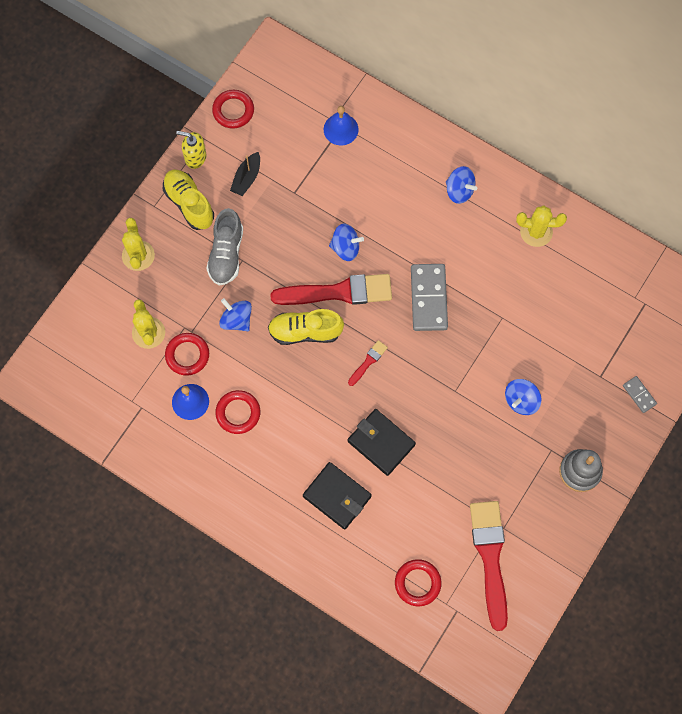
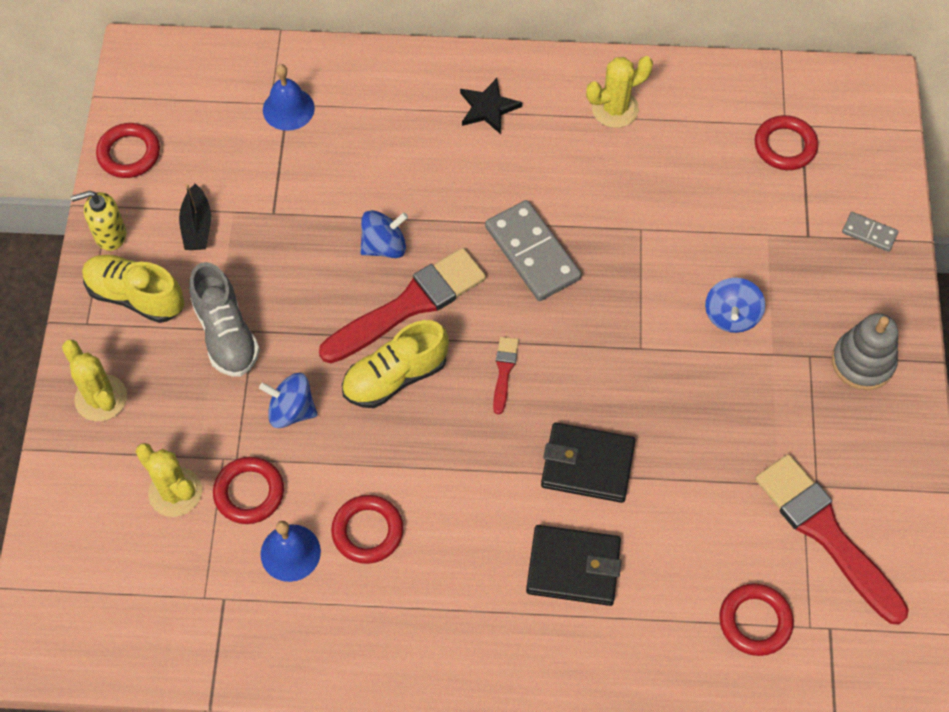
camera: 30 degrees left, 10 degrees down
blue spinning top [446,166,477,204] -> black star [460,78,522,134]
none -> red ring [755,115,818,170]

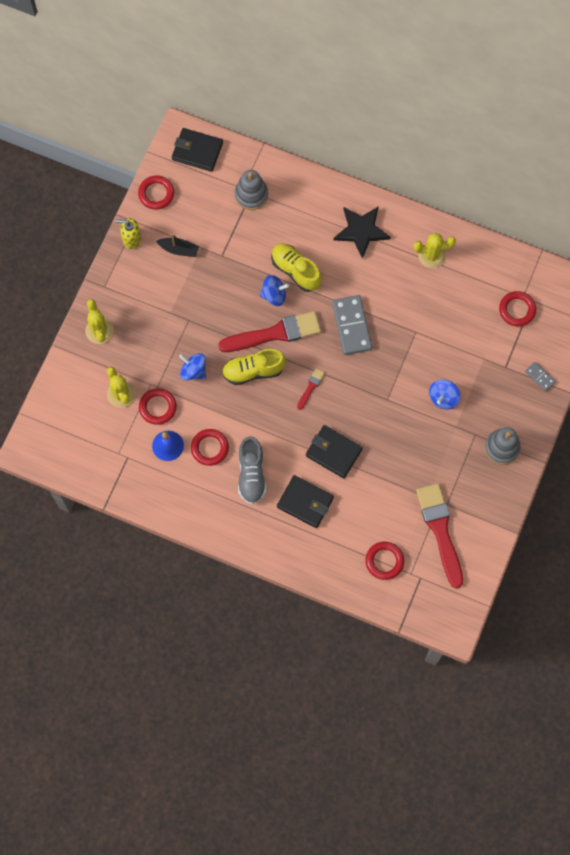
camera: 20 degrees right, 10 degrees up
yellow shoe [82,255,184,323] -> yellow shoe moved to [271,243,322,292]
black boat [179,184,211,250] -> black boat turned 90 degrees counterclockwise [156,234,199,257]
grey shoe [189,262,260,377] -> grey shoe moved to [238,436,266,504]
blue bell [263,64,315,131] -> grey stacking toy [235,170,268,210]
black star [460,78,522,134] -> black star [334,206,391,259], size x1.50
none -> black wallet [172,128,223,172]

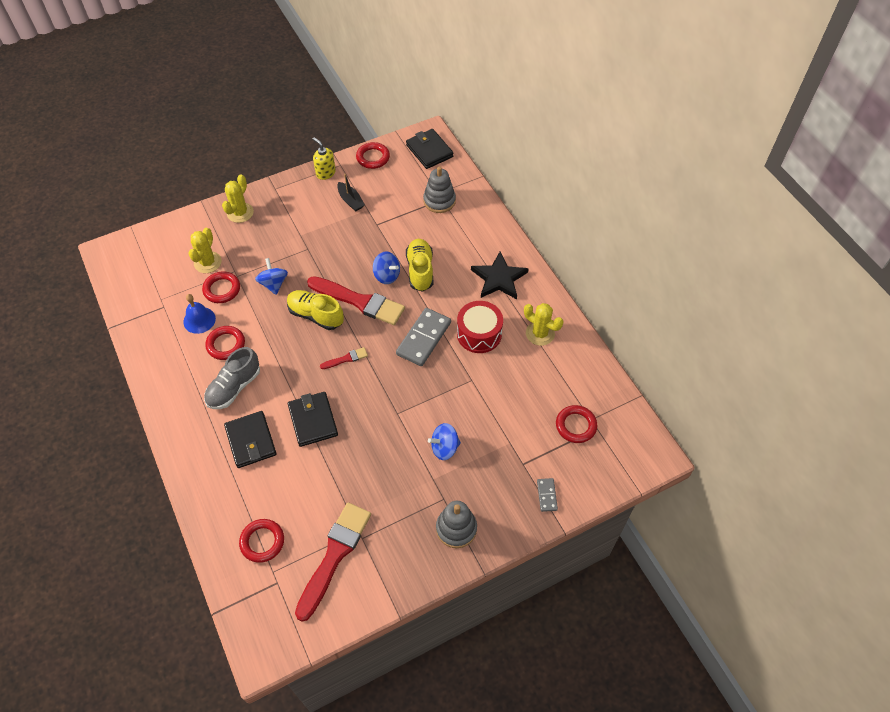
camera: 40 degrees right, 15 degrees down
none -> red drum [457,301,503,353]

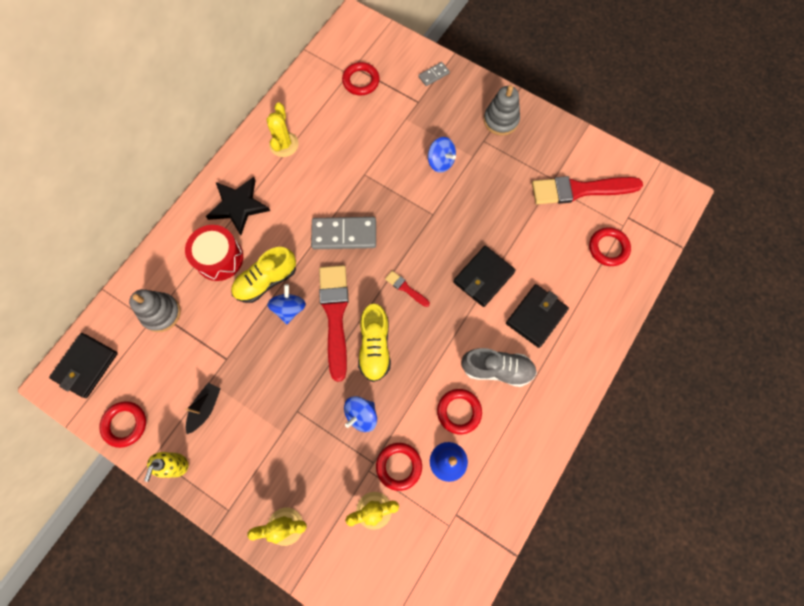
camera: 120 degrees left, 15 degrees up
red drum [457,301,503,353] -> red drum moved to [185,225,243,281]

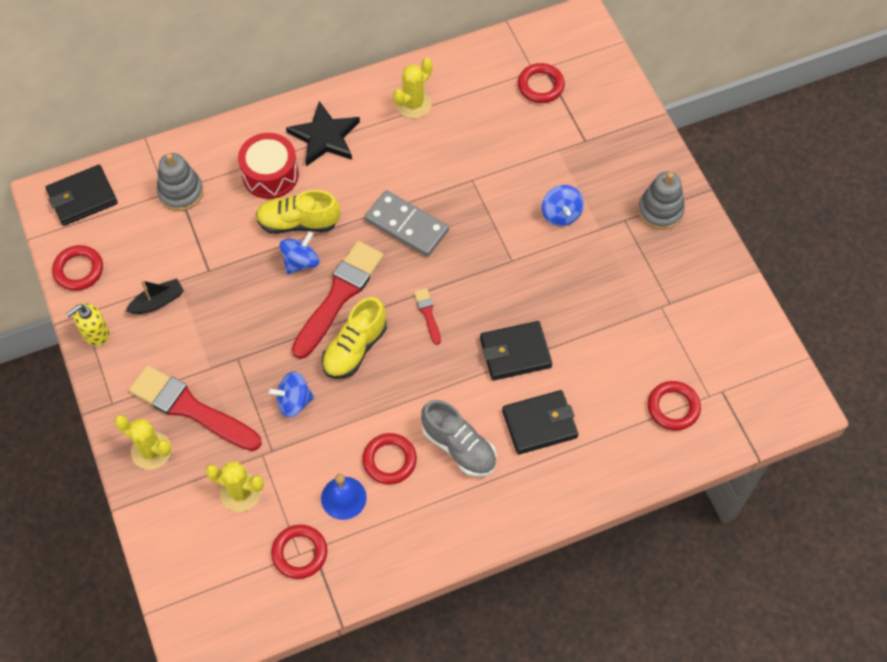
camera: 35 degrees right, 10 degrees down
red ring [376,443,422,491] -> red ring moved to [271,525,327,579]
grey domino [418,62,450,86] -> none
red brush [532,176,643,204] -> red brush moved to [129,365,262,451]

